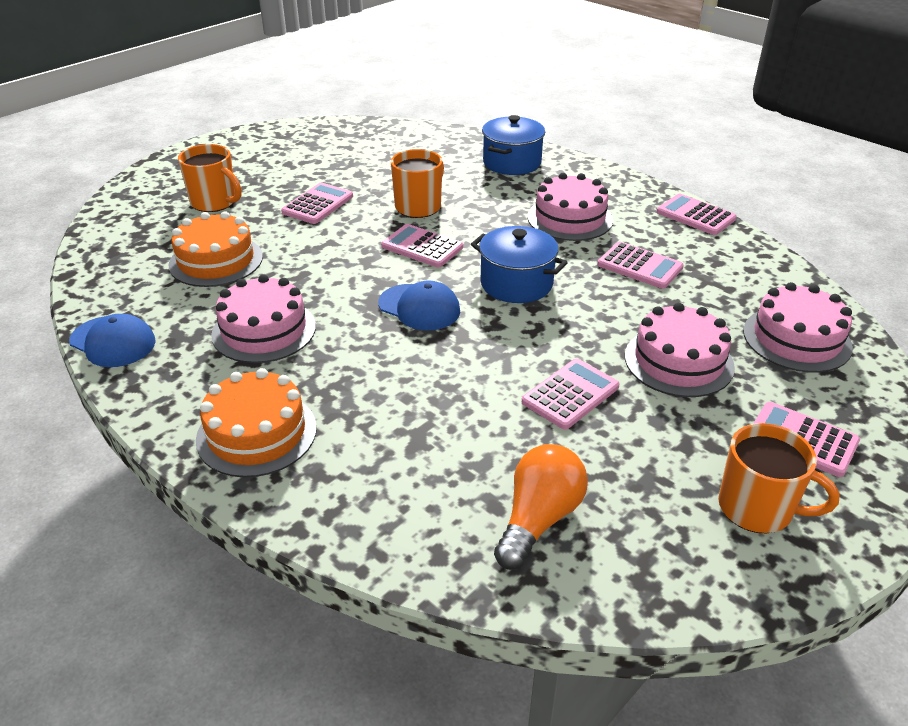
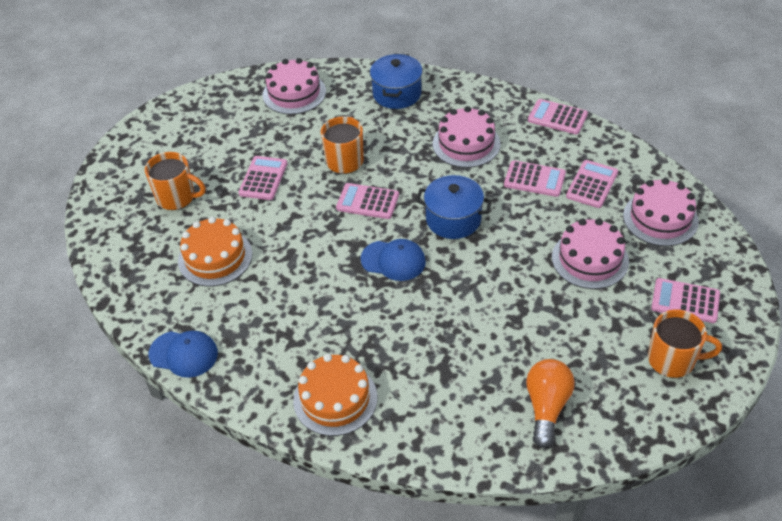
camera: 15 degrees left, 10 degrees up
pink cake [211,274,316,363] -> pink cake moved to [263,58,326,114]
pink calculator [522,358,620,430] -> pink calculator moved to [566,160,618,208]

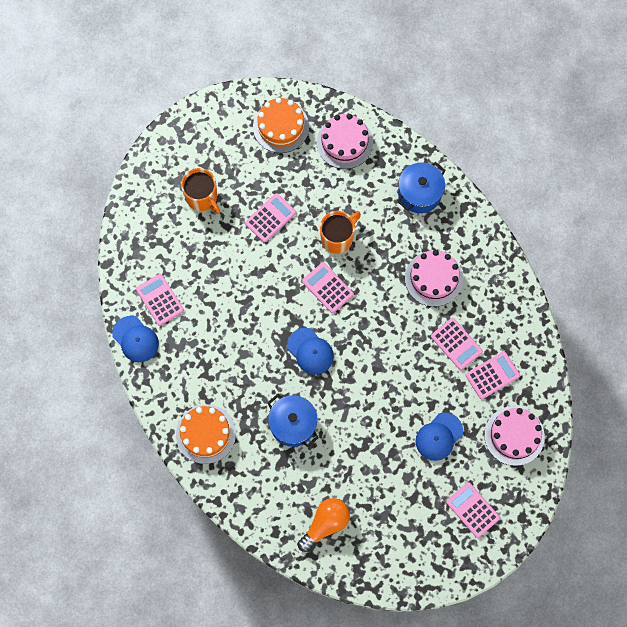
camera: 30 degrees right, 25 degrees up
orange cake [178,217,252,287] -> orange cake moved to [253,97,309,153]
blue pot [416,175,492,239] -> blue pot moved to [267,394,319,447]
pink calculator [528,99,588,134] -> pink calculator moved to [136,274,184,326]
pink cake [552,218,629,289] -> blue cap [416,412,463,461]
orange mug [648,310,722,378] -> none

